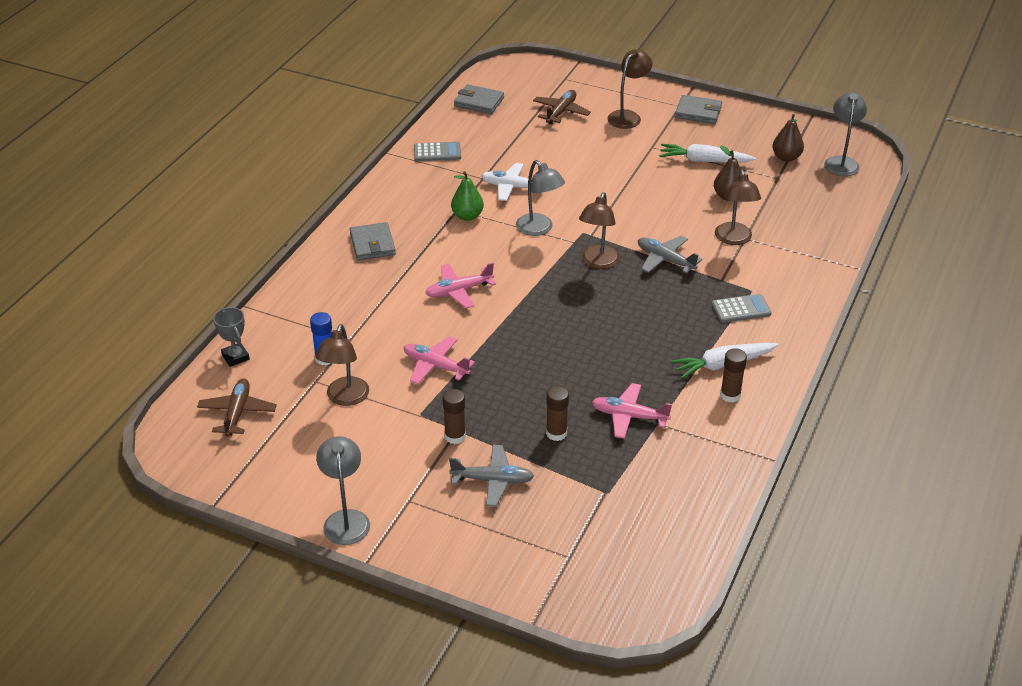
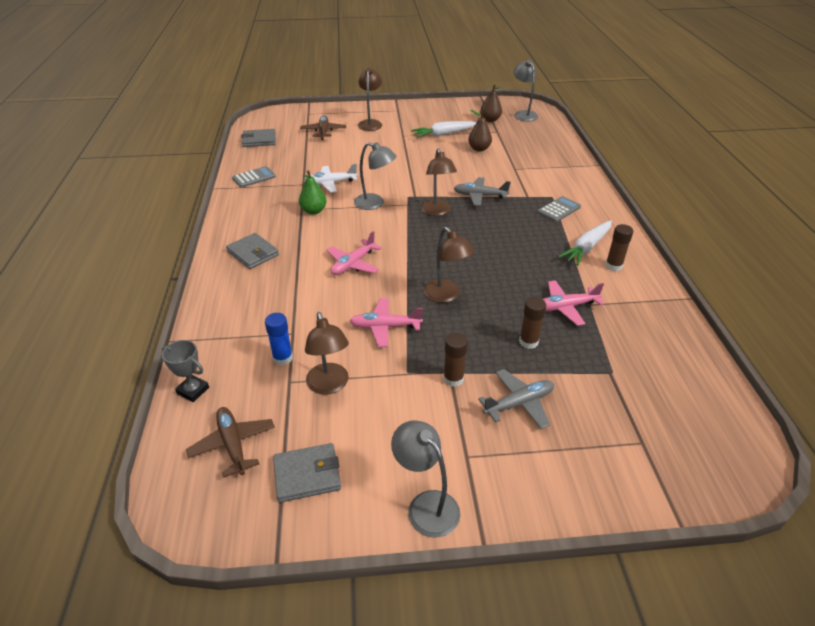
camera: 30 degrees left, 0 degrees up
grey wallet [675,95,722,124] -> grey wallet moved to [273,443,341,503]
brown lamp [715,169,761,245] -> brown lamp moved to [424,227,475,303]

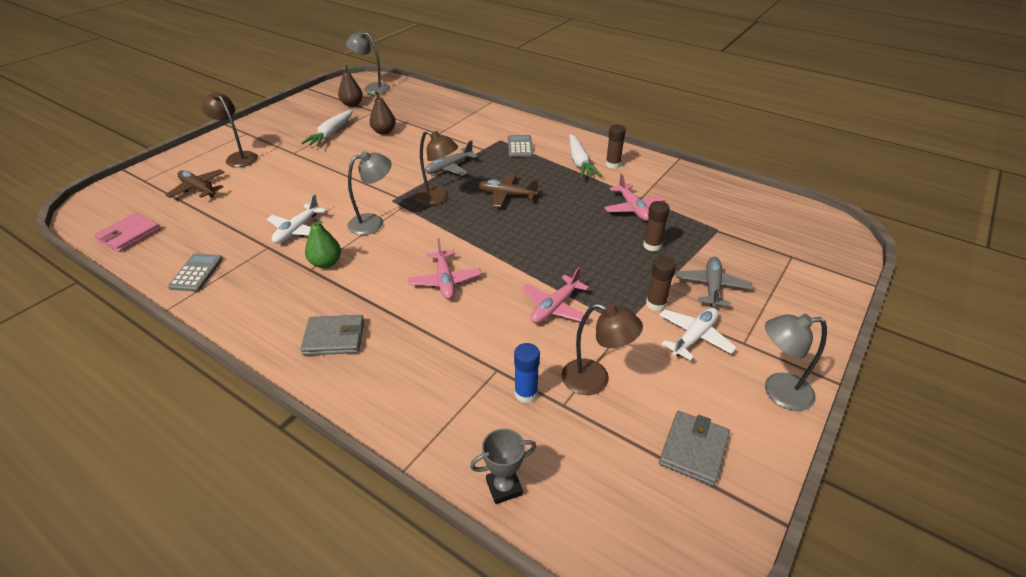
camera: 50 degrees left, 0 degrees up
brown plane [186,407,275,478] -> brown plane moved to [477,173,538,207]
grey wallet [241,129,276,147] -> pink wallet [94,213,160,252]
brown lamp [424,227,475,303] -> none
pink plane [543,280,605,326] -> pink plane turned 45 degrees counterclockwise [604,173,664,221]
none -> white plane [659,308,737,361]

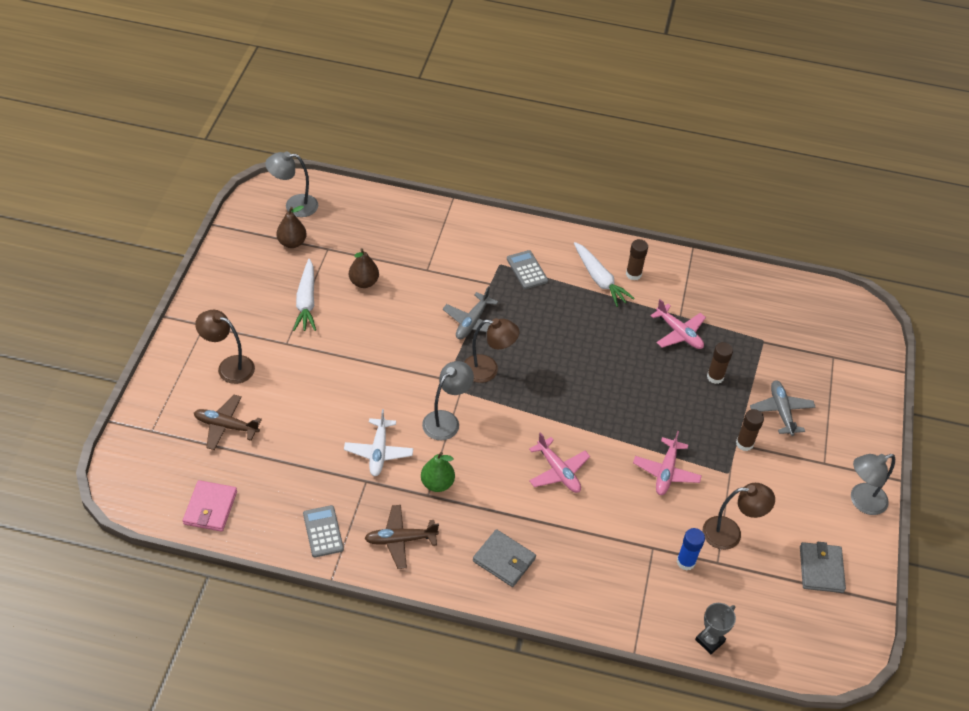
camera: 25 degrees left, 10 degrees up
grey wallet [300,315,364,356] -> grey wallet turned 60 degrees clockwise [473,529,536,587]
brown plane [477,173,538,207] -> brown plane moved to [364,505,439,569]
white plane [659,308,737,361] -> none

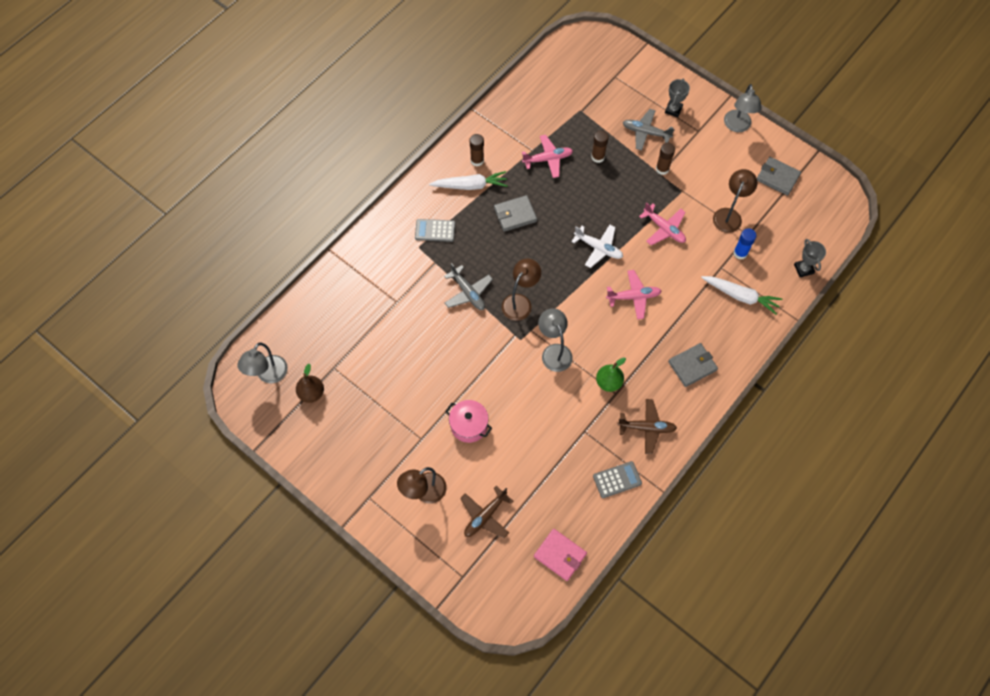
camera: 60 degrees left, 15 degrees up
white carrot [293,259,316,331] -> white carrot moved to [701,276,782,315]
grey calculator [303,505,344,558] -> grey calculator turned 150 degrees clockwise [593,461,642,498]
white plane [344,409,413,476] -> white plane moved to [572,225,623,268]
brown pear [349,248,379,288] -> none
brown plane [364,505,439,569] -> brown plane turned 105 degrees counterclockwise [617,399,677,454]
none -> pink pot [445,400,492,443]
none -> grey wallet [494,195,537,232]
none -> grey trophy [665,79,690,117]

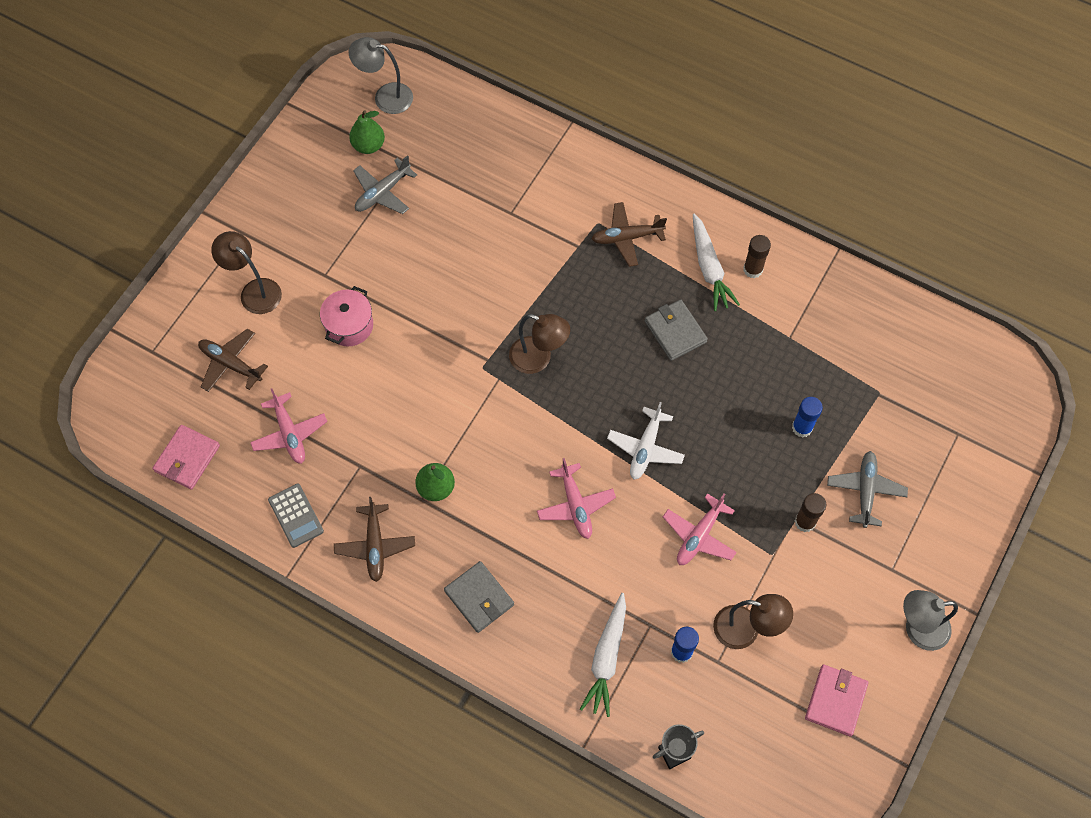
camera: 80 degrees right, 0 degrees up
brown pear [296,364,324,403] -> green pear [349,110,385,154]
grey calculator [415,219,455,242] -> brown plane [592,202,667,267]
grey plane [444,263,493,310] -> grey plane moved to [353,155,417,214]
pink plane [522,135,573,178] -> pink plane moved to [250,388,327,464]
grey lamp [538,308,573,372] -> none
brown glue stick [591,130,609,163] -> blue glue stick [792,397,823,438]
grey trophy [665,79,690,117] -> none
grey wallet [757,157,801,196] -> pink wallet [805,665,868,736]

